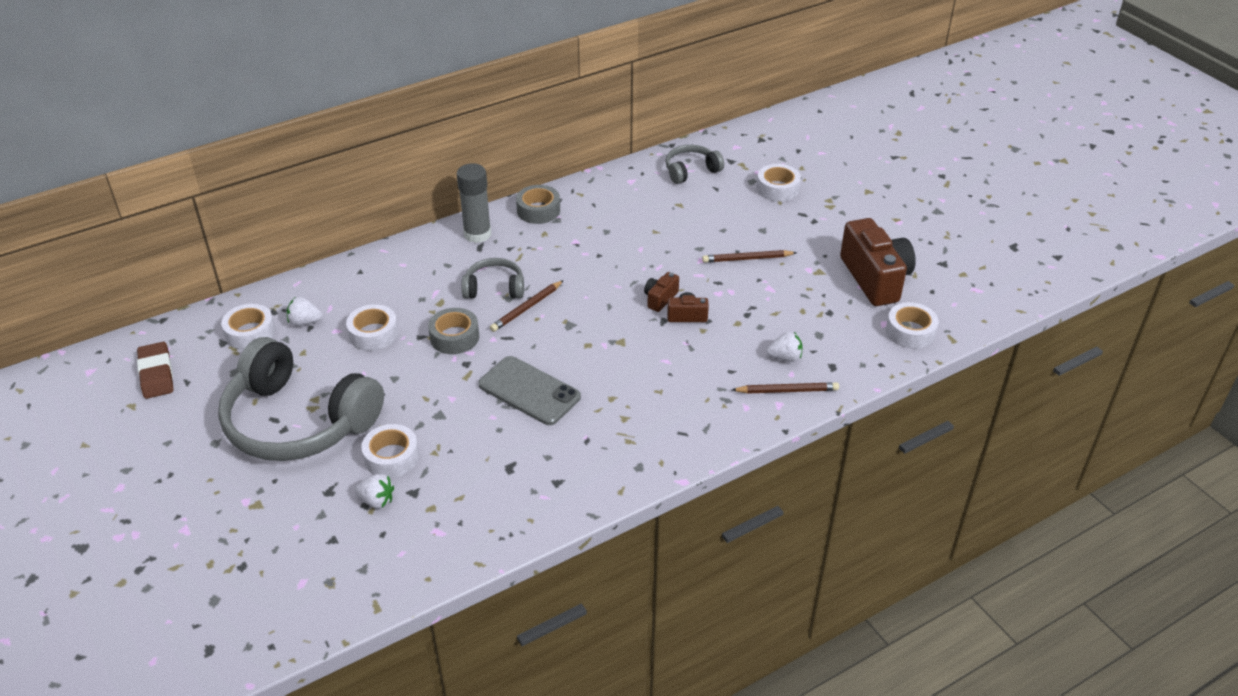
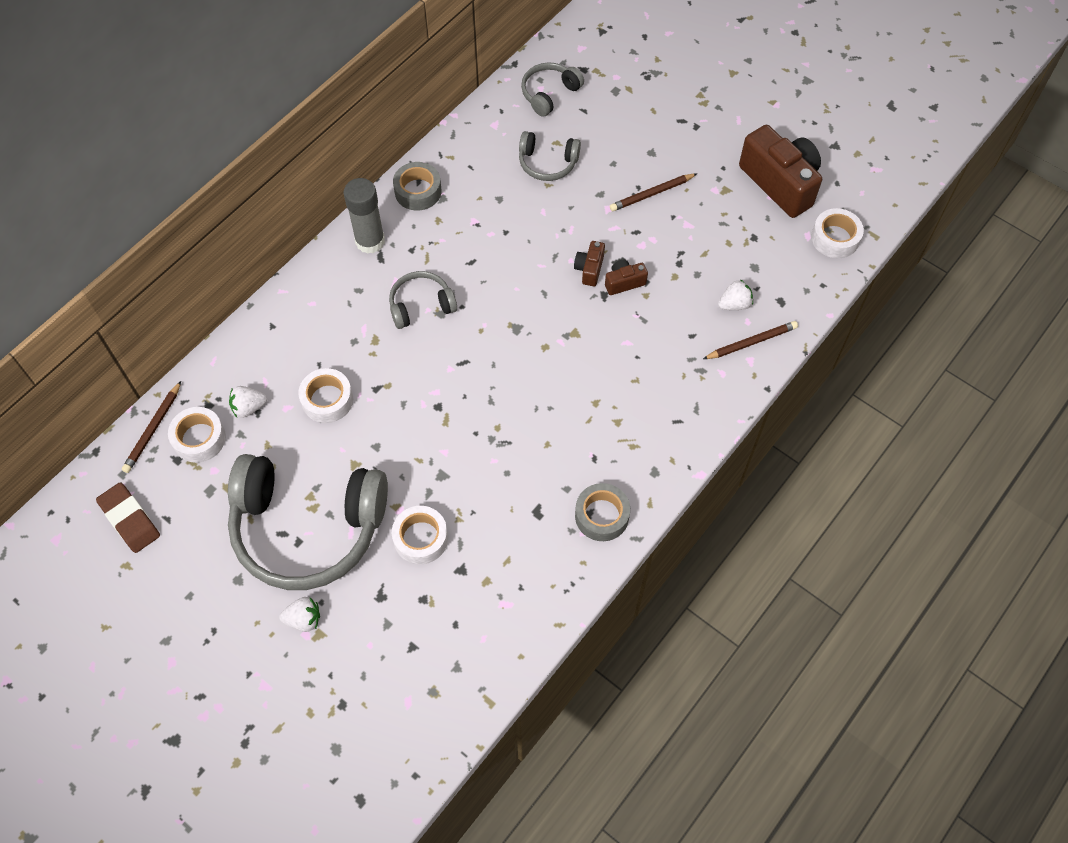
camera: 20 degrees left, 20 degrees up
white strawberry [354,474,394,509] -> white strawberry moved to [279,597,320,632]
grey tape [428,308,479,354] -> grey tape moved to [575,483,630,541]
grey phone [478,356,581,425] -> none
brown pencil [490,280,564,332] -> brown pencil moved to [122,381,181,473]
white tape [757,164,801,202] -> none
none -> grey headphones [519,131,581,181]

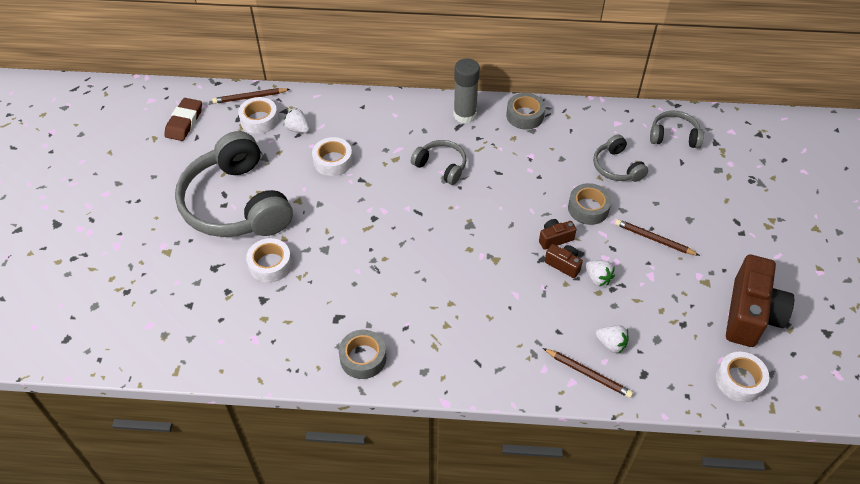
camera: 55 degrees right, 10 degrees down
white strawberry [279,597,320,632] -> white strawberry moved to [586,260,615,286]
none -> grey tape [568,183,612,225]

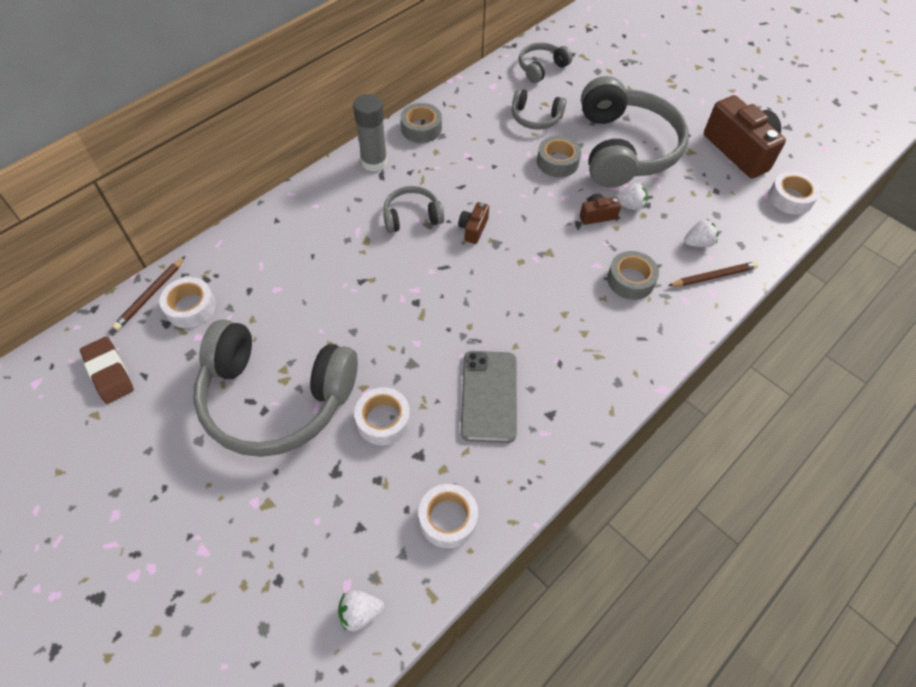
camera: 50 degrees left, 5 degrees up
white strawberry [284,108,310,133] -> white strawberry moved to [338,590,384,631]
white tape [312,137,353,176] -> white tape moved to [419,484,478,548]
grey tape [339,330,386,379] -> grey tape moved to [607,251,659,300]
brown camera [539,219,577,250] -> brown camera moved to [458,202,489,244]
brown pencil [615,219,700,256] -> grey headphones [581,76,689,188]
none -> grey phone [461,351,517,443]

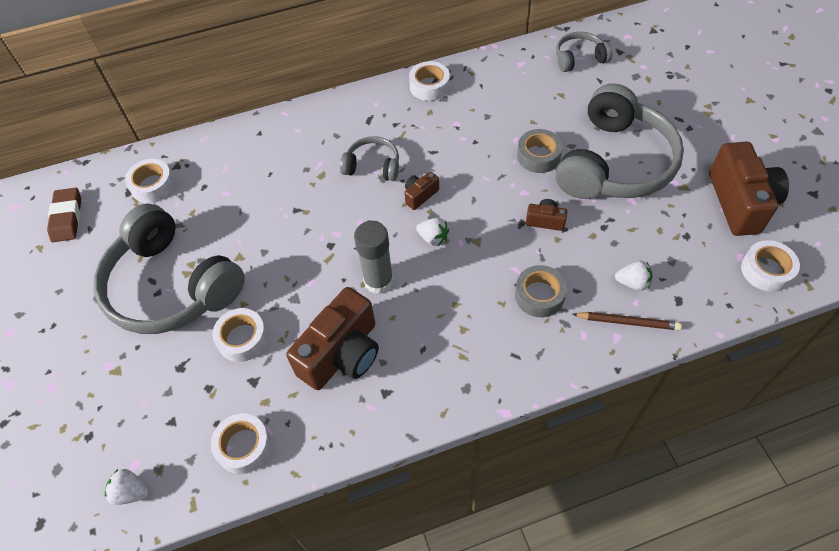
camera: 30 degrees right, 0 degrees up
brown pencil [112,256,185,330] -> none
grey glue stick [353,94,388,172] -> grey glue stick moved to [354,221,394,294]
grey tape [400,103,442,143] -> white tape [409,61,450,101]
grey phone [461,351,517,443] -> brown camera [286,287,379,390]
grey headphones [512,88,566,130] -> none
white strawberry [615,183,648,211] -> white strawberry moved to [416,218,449,246]

